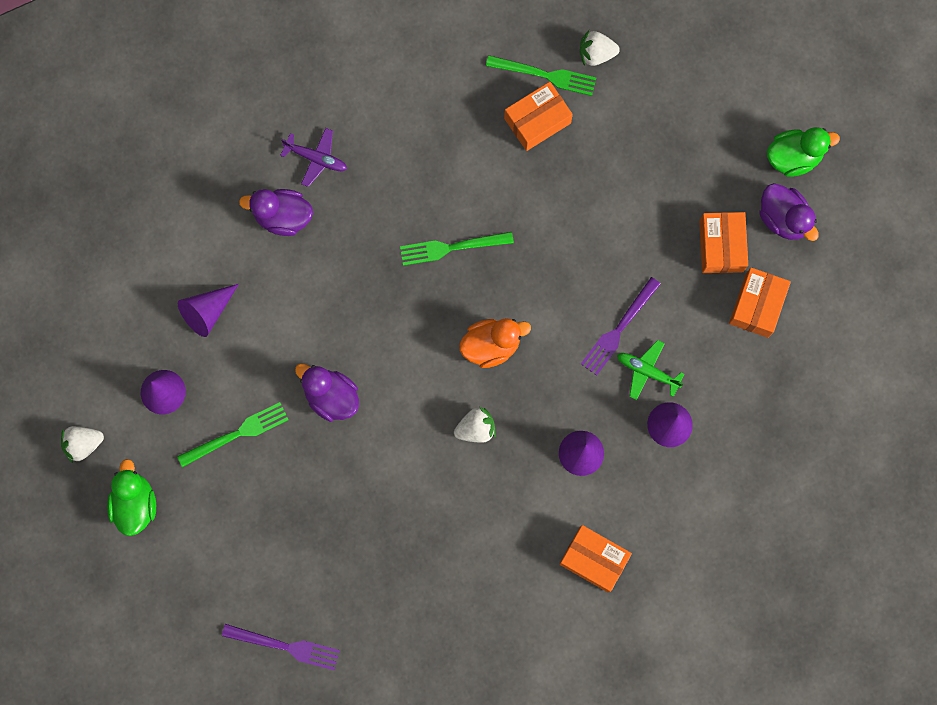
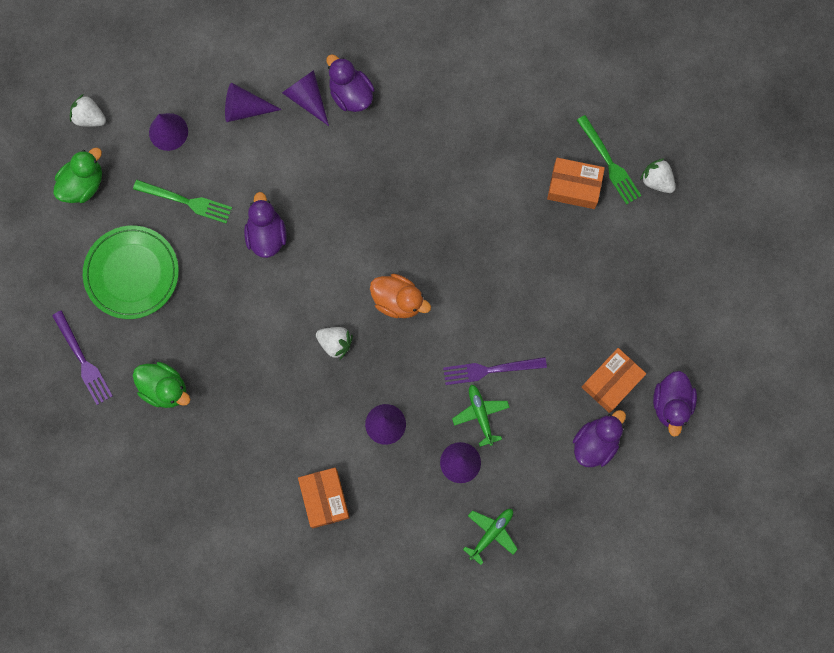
camera: 45 degrees right, 0 degrees up
purple plane [280,128,347,187] -> none
green fork [400,232,514,266] -> none
orange box [729,267,791,338] -> purple duck [573,410,626,467]
green duck [767,127,840,177] -> green duck moved to [133,362,190,408]
none -> green plate [83,226,179,319]
none -> purple cone [282,70,329,126]
none -> green plane [463,509,518,565]

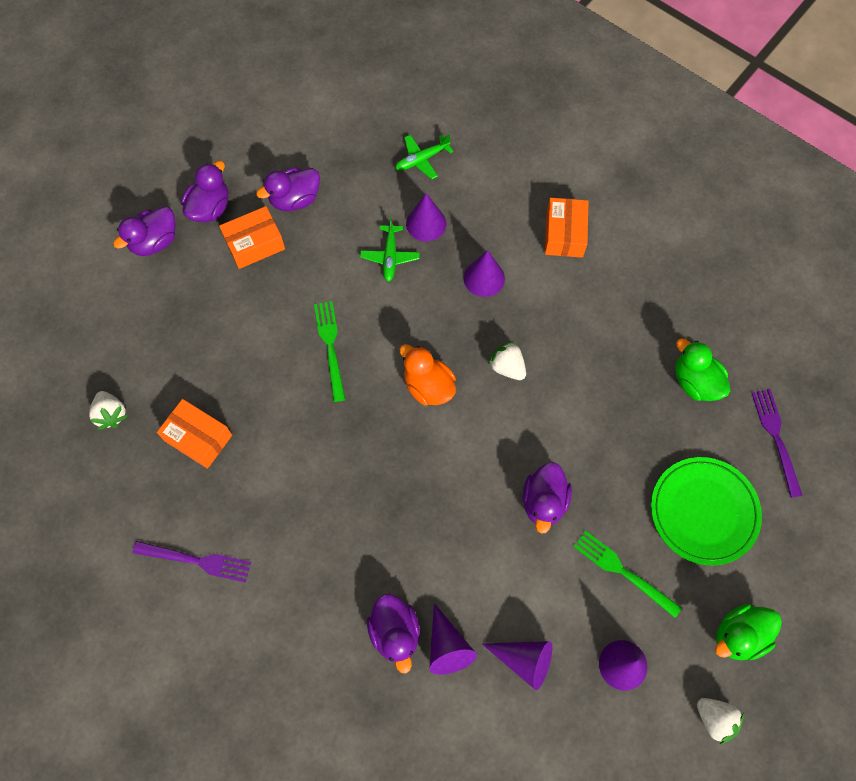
camera: 160 degrees left, 10 degrees down
purple fork [443,357,547,385] -> purple fork moved to [133,541,251,583]
green fork [577,115,641,205] -> green fork moved to [314,301,345,402]
none -> purple duck [113,206,175,256]

